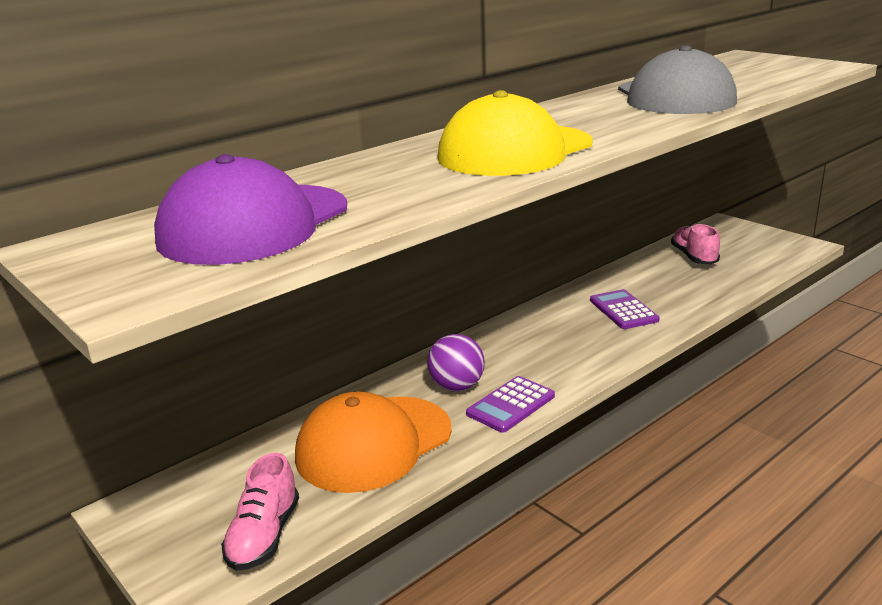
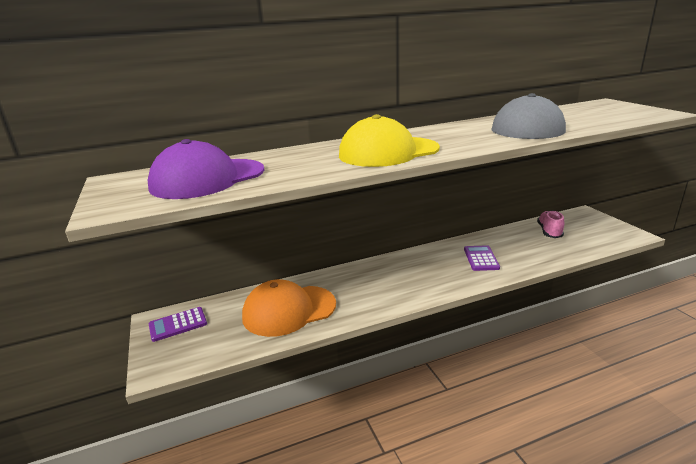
camera: 20 degrees right, 0 degrees up
pink shoe [221,453,299,571] -> none
purple ball [427,334,485,392] -> none
purple calculator [466,376,555,433] -> purple calculator moved to [149,307,207,342]

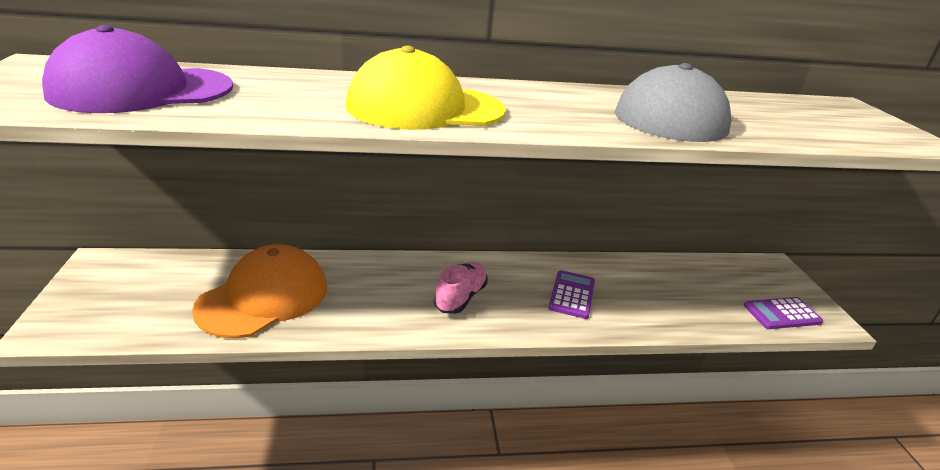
camera: 10 degrees right, 5 degrees up
purple calculator [149,307,207,342] -> purple calculator moved to [744,297,823,329]
orange cap [242,279,336,337] -> orange cap turned 135 degrees clockwise [192,244,327,338]
pink shoe [537,210,564,238] -> pink shoe moved to [434,262,488,314]

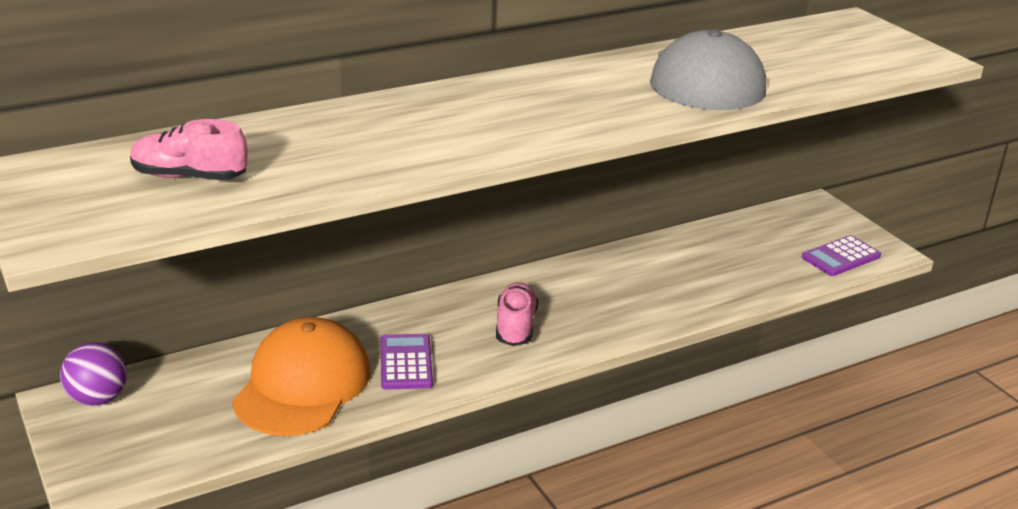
camera: 20 degrees left, 0 degrees up
purple cap [42,25,233,113] -> pink shoe [130,119,248,180]
yellow cap [346,46,506,130] -> none
purple calculator [548,270,595,319] -> purple calculator moved to [381,334,433,390]
none -> purple ball [60,342,127,406]

